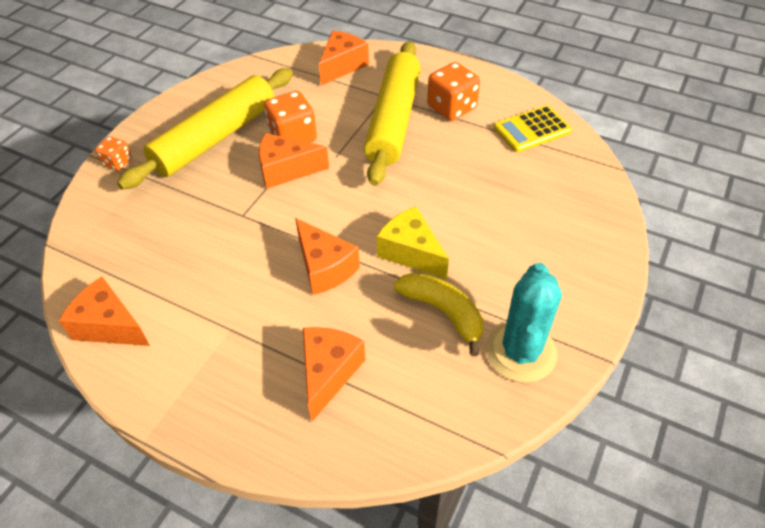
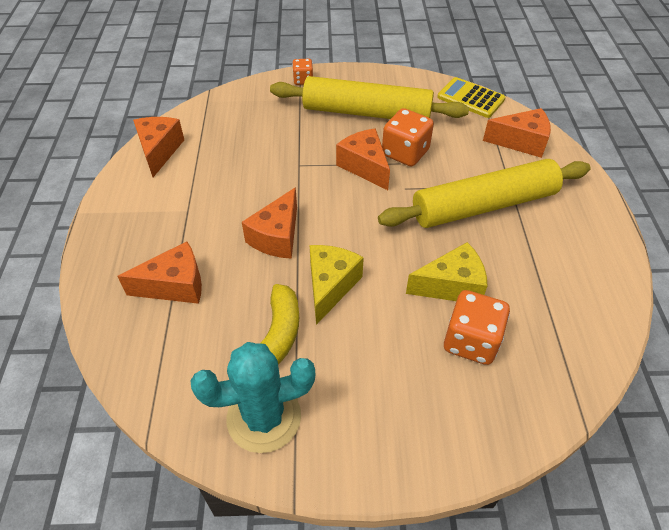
camera: 60 degrees right, 0 degrees up
orange dice [427,62,480,121] -> orange dice moved to [444,290,510,365]
yellow calculator [494,105,572,152] -> yellow calculator moved to [437,77,506,118]
none -> yellow cheese [406,242,488,301]

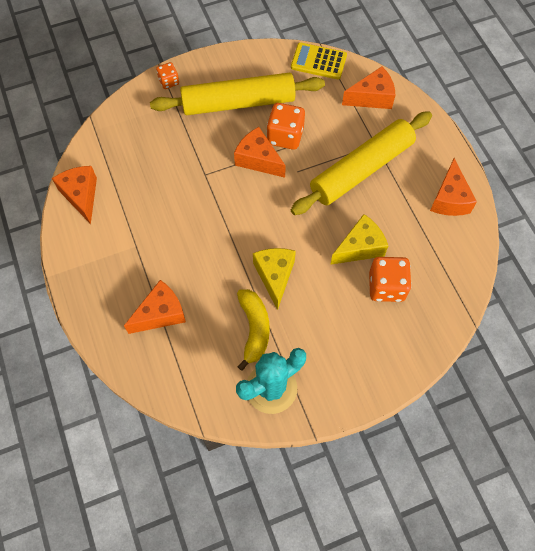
camera: 20 degrees left, 15 degrees up
orange cheese [242,187,297,259] -> orange cheese moved to [430,158,477,216]

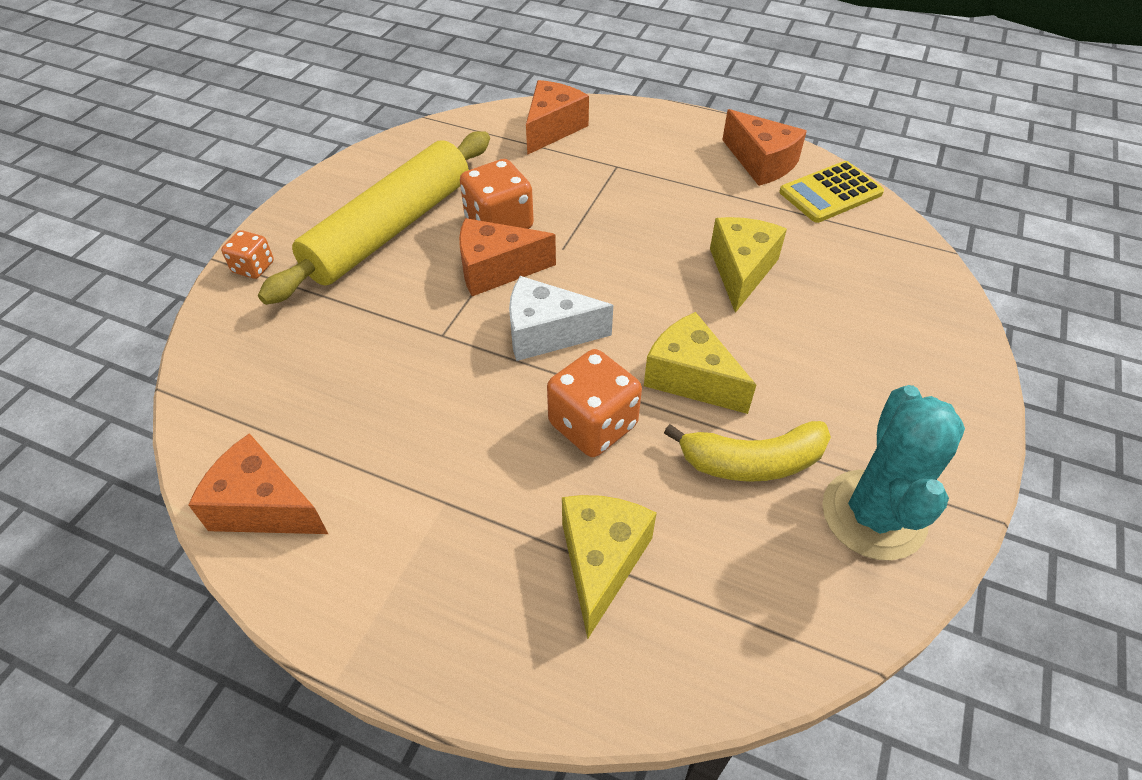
camera: 45 degrees left, 15 degrees down
orange cheese [124,280,186,334] -> yellow cheese [562,495,657,639]
yellow banana [237,289,270,371] -> yellow banana turned 135 degrees clockwise [664,421,831,482]
yellow calculator [291,42,347,79] -> yellow calculator moved to [779,161,884,223]
yellow rolling pin [291,111,432,215] -> none
orange dice [369,257,412,302] -> orange dice moved to [547,349,642,457]
none -> white cheese [509,276,613,361]

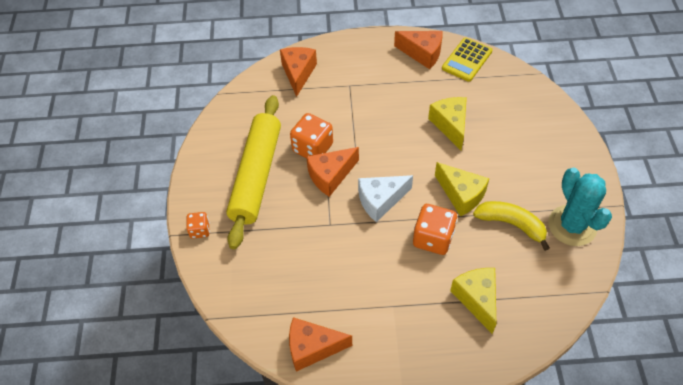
camera: 25 degrees left, 5 degrees up
yellow cheese [644,312,756,414] -> yellow cheese turned 150 degrees counterclockwise [435,162,490,216]
yellow banana [664,421,831,482] -> yellow banana turned 120 degrees counterclockwise [473,201,550,251]

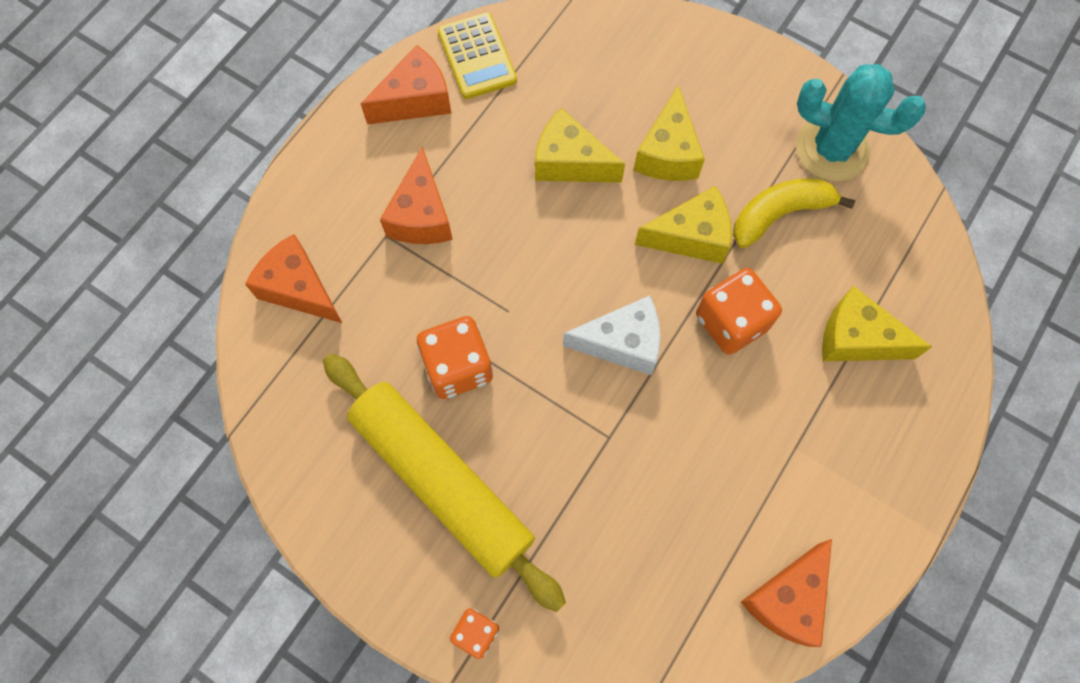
camera: 55 degrees left, 15 degrees up
orange cheese [306,147,359,197] -> orange cheese moved to [380,146,453,244]
white cheese [358,175,413,222] -> white cheese turned 105 degrees counterclockwise [563,295,661,375]
none -> yellow cheese [633,85,705,181]

